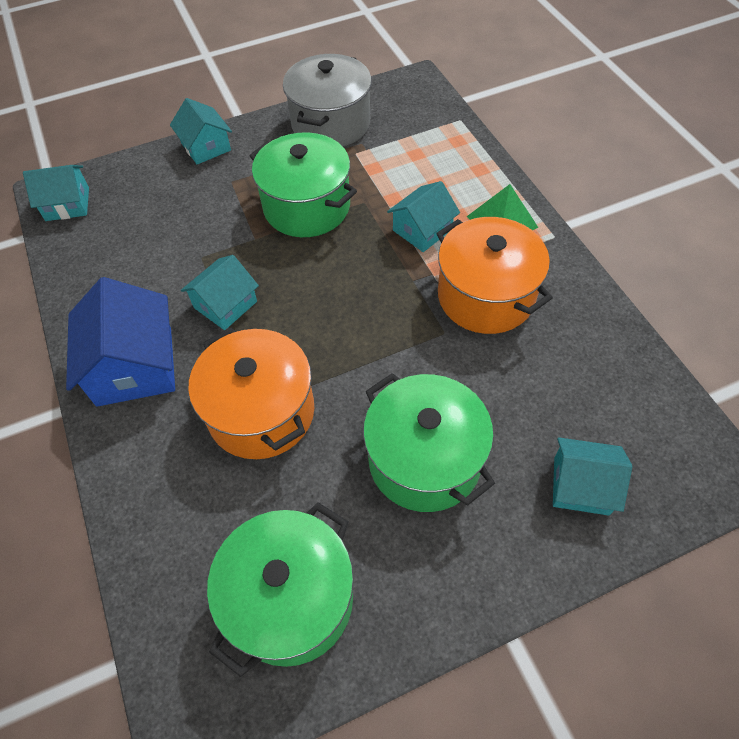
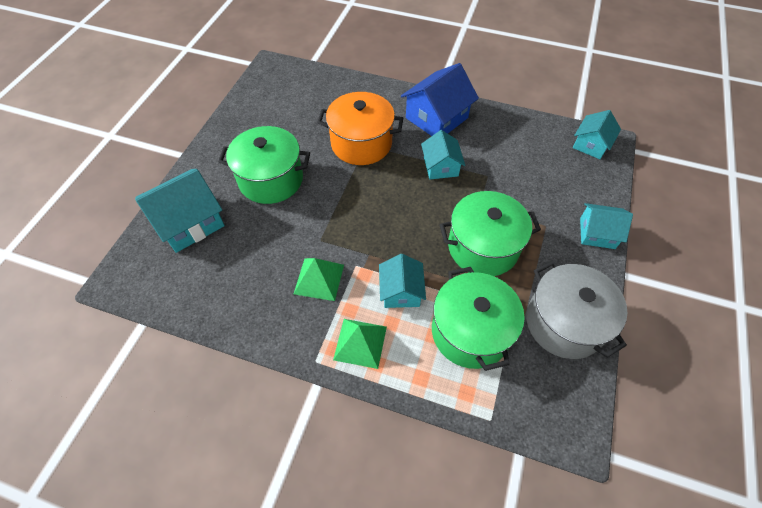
camera: 130 degrees right, 0 degrees up
blue house [66,277,175,407] -> blue house turned 75 degrees counterclockwise [401,63,479,136]
green pot [207,502,354,677] -> green pot moved to [432,267,525,371]
orange pot [436,217,553,334] -> green pyramid [294,258,344,301]
turquoise house [553,437,632,516] -> turquoise house [135,169,225,253], size x1.61

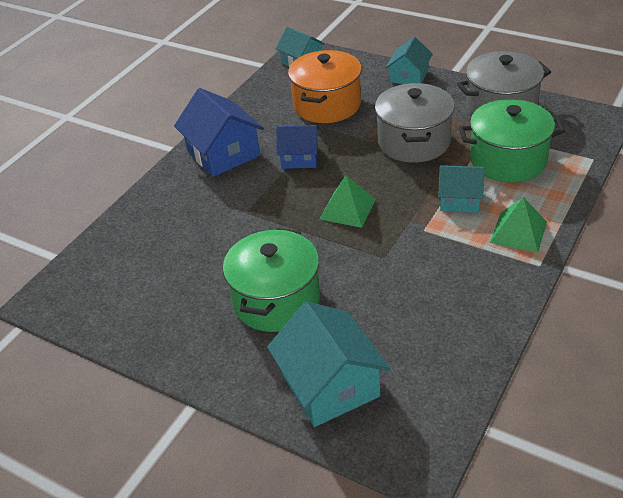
camera: 75 degrees left, 15 degrees down
green pyramid [294,258,344,301] -> green pyramid moved to [320,175,376,228]
orange pot [317,92,403,165] -> orange pot moved to [288,50,362,123]
turquoise house [421,130,465,179] -> blue house [276,125,319,169]
green pot [440,191,541,276] -> grey pot [375,83,455,163]

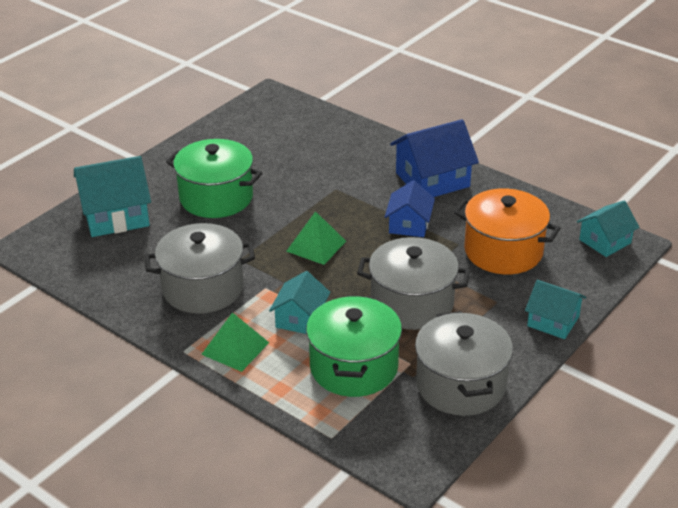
camera: 95 degrees right, 5 degrees down
none -> grey pot [145,223,255,314]

